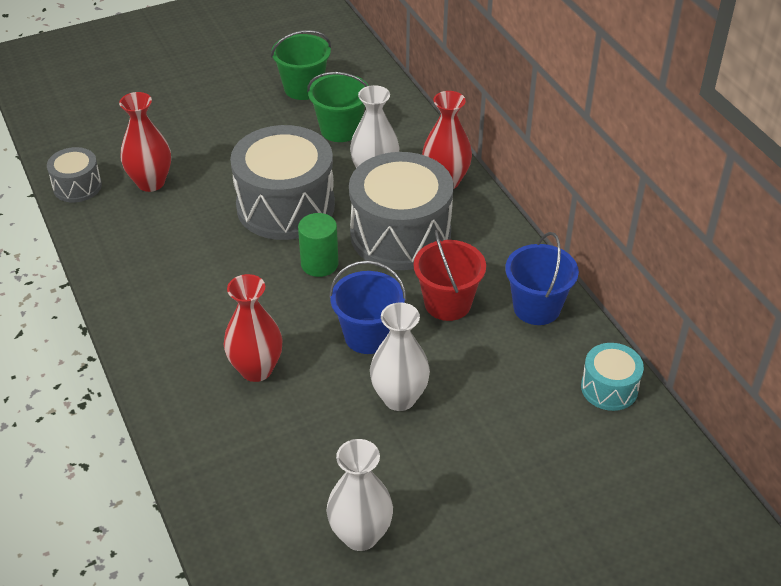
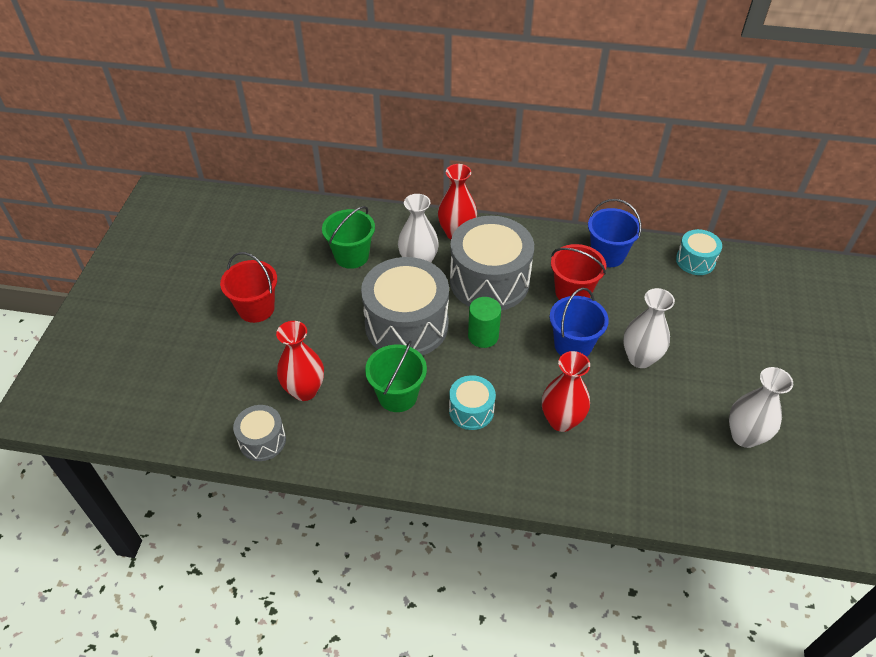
camera: 55 degrees left, 5 degrees up
green bucket [271,30,331,100] -> green bucket moved to [365,341,427,412]
none -> red bucket [220,252,277,323]
none -> turquoise drum [449,375,496,430]

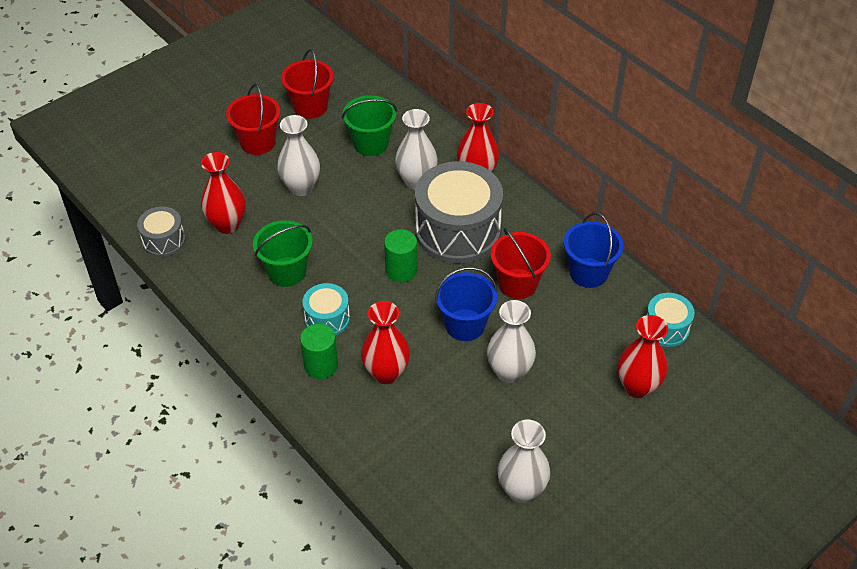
camera: 40 degrees right, 0 degrees up
grey drum [361,257,449,356] -> none
none -> white vase [277,115,320,196]
none -> red bucket [281,49,334,119]
none -> green cylinder [300,324,338,379]
none -> red vase [618,315,668,398]

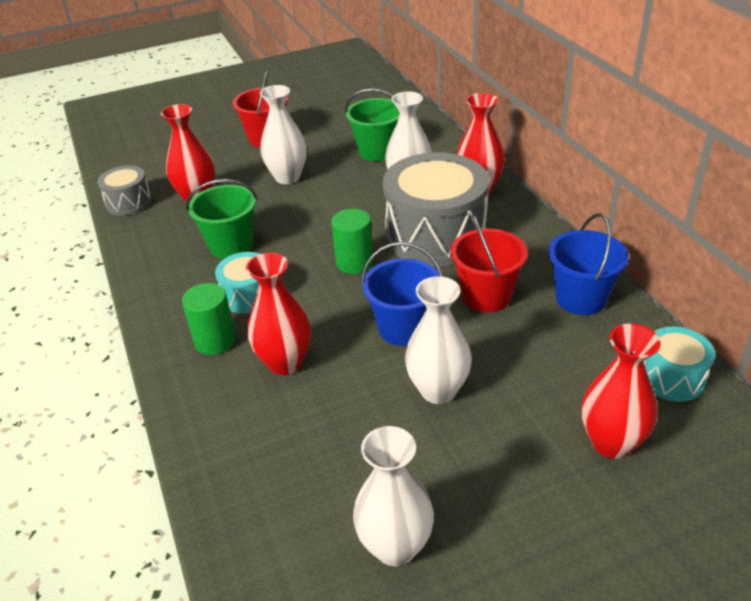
camera: 20 degrees right, 10 degrees down
red bucket [281,49,334,119] -> none

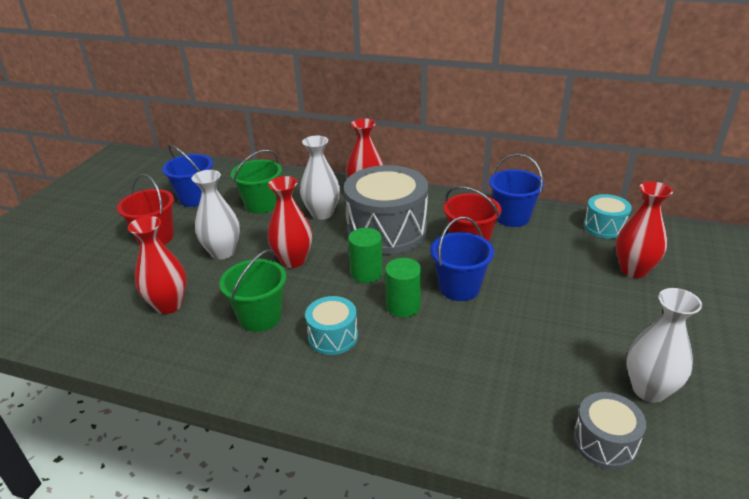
camera: 50 degrees left, 5 degrees down
grey drum [97,166,152,216] -> grey drum moved to [573,392,646,469]
green cylinder [182,283,236,355] -> green cylinder moved to [385,258,421,317]
red vase [246,253,311,375] -> red vase moved to [268,176,312,268]
white vase [405,276,472,404] -> none
none -> blue bucket [162,144,213,207]

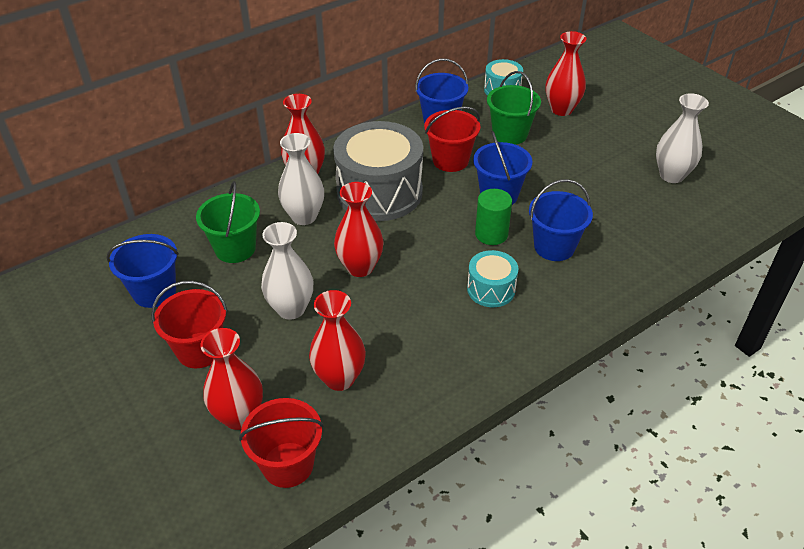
camera: 55 degrees left, 10 degrees up
green bucket [219,249,287,332] -> green bucket moved to [487,71,541,145]
green cylinder [348,228,383,283] -> none
grey drum [573,392,646,469] -> none
none -> red vase [200,328,263,430]
none -> red bucket [239,398,324,488]
none -> blue bucket [529,179,593,261]

